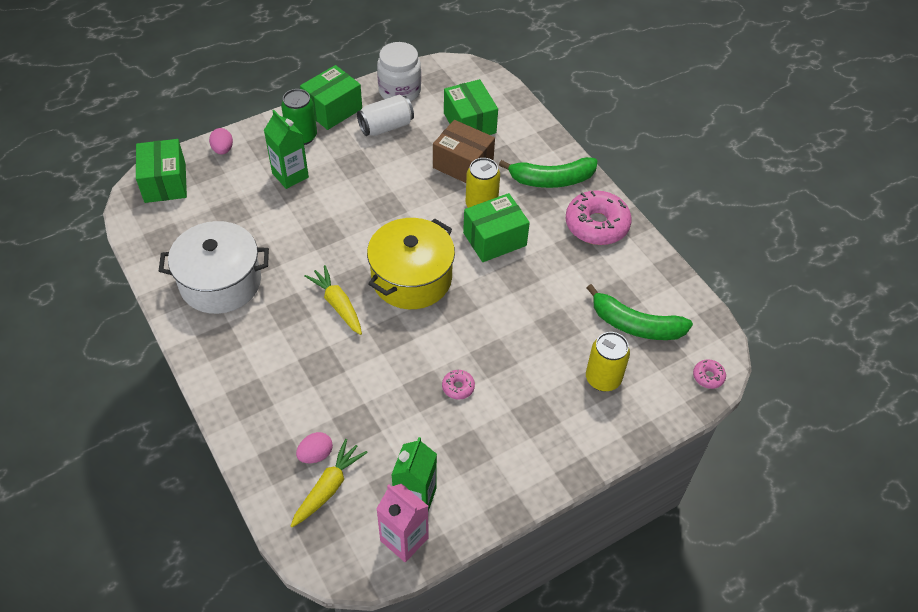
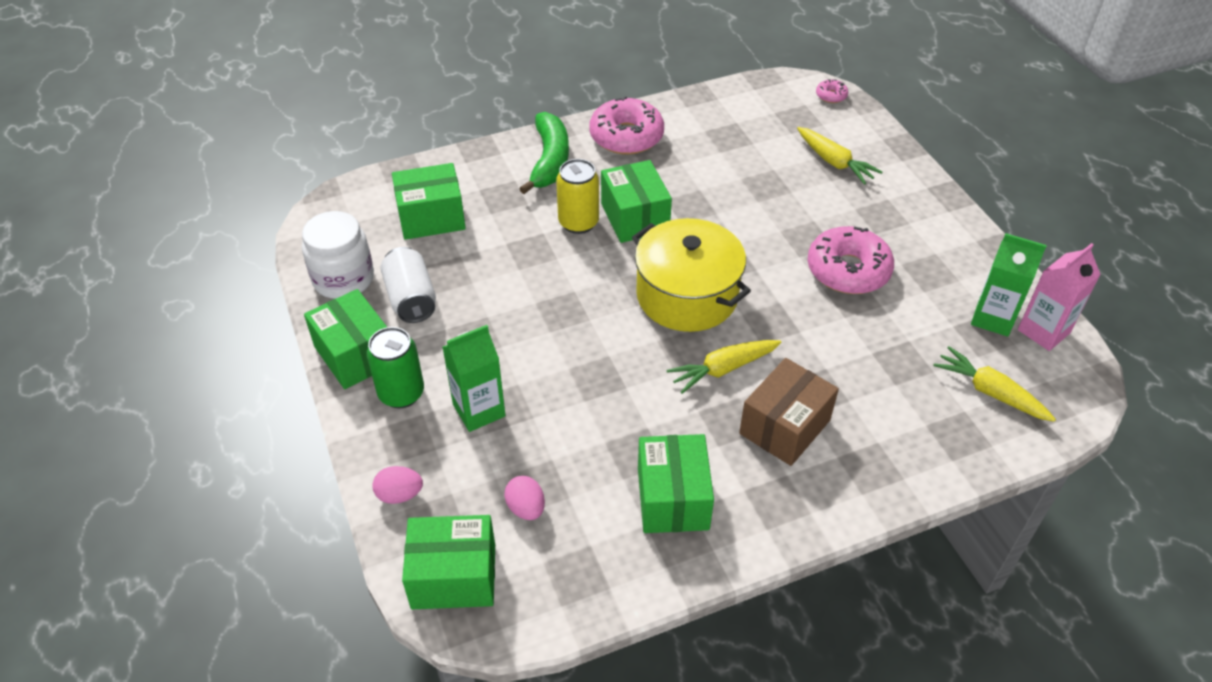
camera: 80 degrees left, 5 degrees down
white pot [159,221,269,314] -> green box [638,434,714,533]
pink egg [296,432,333,463] -> pink egg moved to [504,476,545,520]
brown box [433,120,495,183] -> brown box moved to [739,358,839,466]
pink donut [442,369,475,400] -> pink donut [808,226,894,294], size x2.25
yellow can [586,332,630,391] -> yellow carrot [797,127,882,185]
green banana [587,284,693,340] -> none

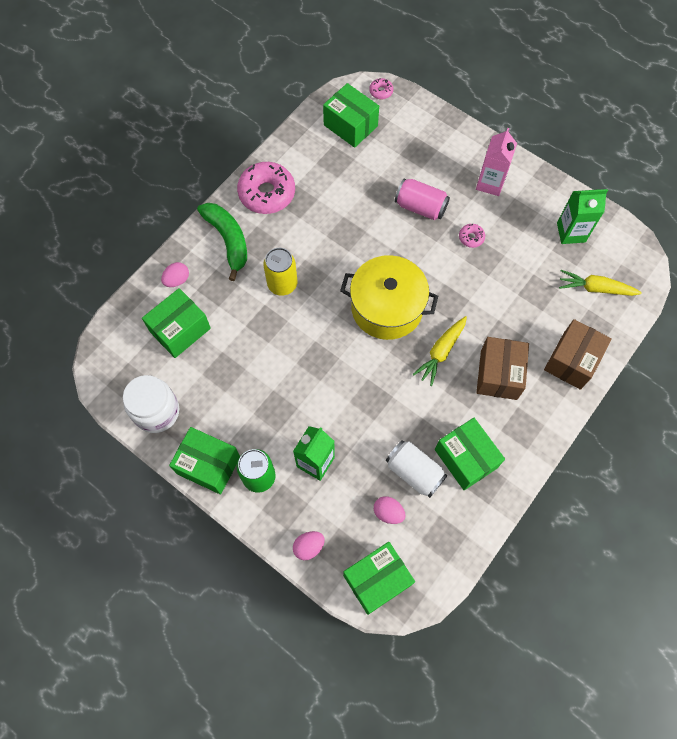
camera: 30 degrees left, 20 degrees up
white can [380,247,436,323] -> white can moved to [386,440,448,498]
green box [601,160,672,243] -> green box moved to [323,83,379,148]
yellow carrot [797,127,882,185] -> none
pink donut [808,226,894,294] -> pink donut [459,224,485,248], size x0.44
pink carton [1018,243,1101,351] -> pink carton moved to [476,128,517,196]
none -> pink egg [161,262,189,287]
none -> pink can [395,178,450,220]
none -> brown box [544,319,612,390]

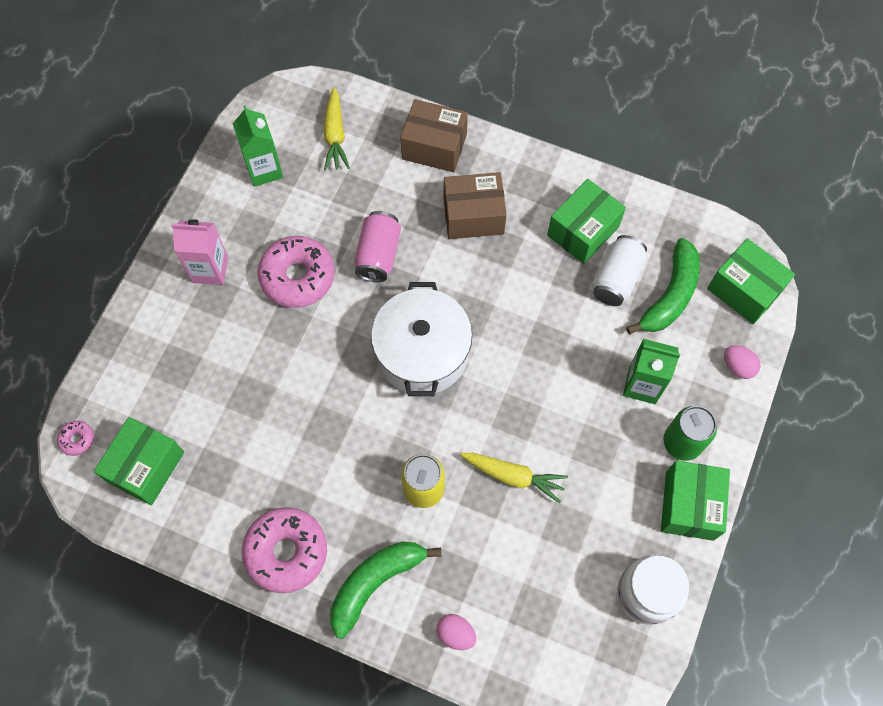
camera: 105 degrees left, 0 degrees up
green box [142,288,211,358] -> none
yellow pot [340,255,438,340] -> white pot [371,282,472,396]
pink egg [374,496,405,524] -> green banana [626,238,700,334]
pink can [395,178,450,220] -> pink can moved to [354,211,401,282]
yellow carrot [413,316,467,386] -> yellow carrot moved to [460,453,568,503]
pink donut [459,224,485,248] -> pink donut [257,236,335,308], size x2.25

